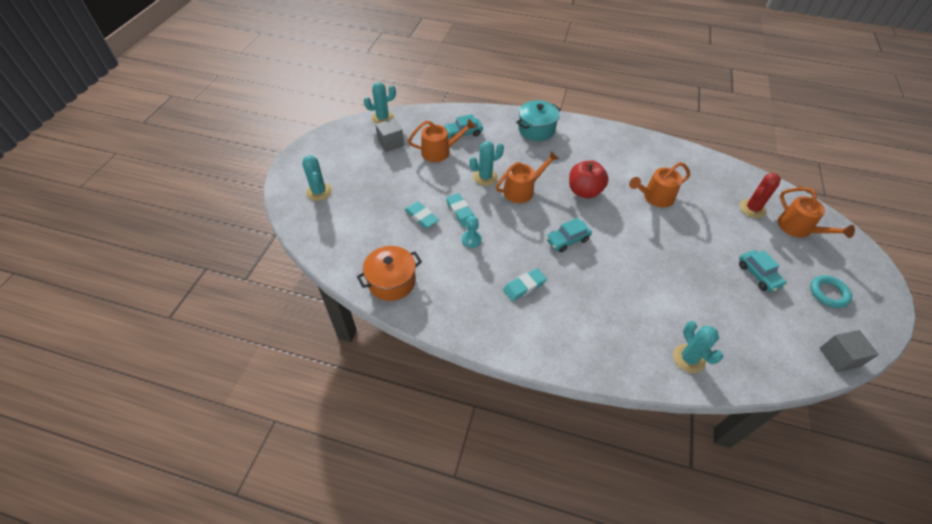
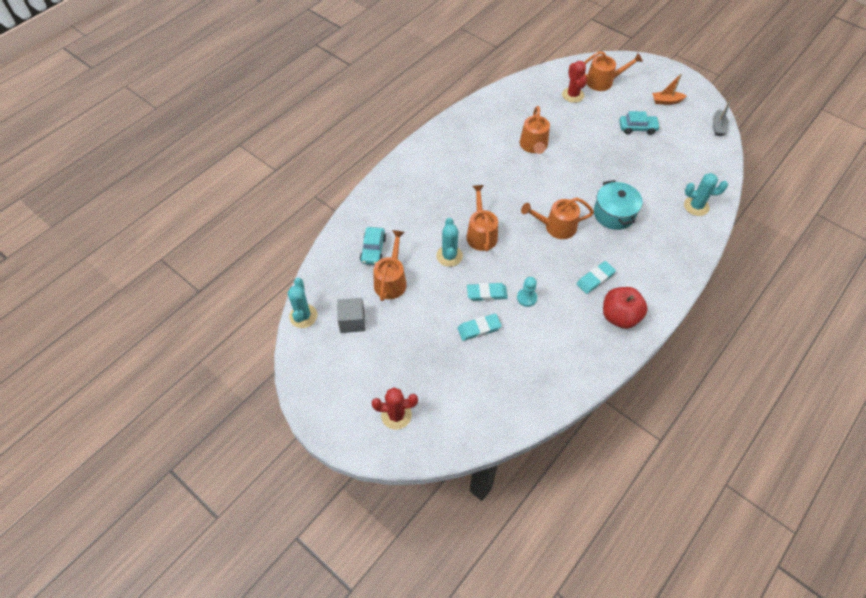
camera: 65 degrees left, 5 degrees up
turquoise cactus [302,155,332,201] -> red cactus [372,387,418,430]
orange pot [357,246,422,301] -> none
turquoise eraser [503,268,547,301] -> turquoise eraser turned 60 degrees clockwise [577,261,616,294]
turquoise pot [516,100,561,141] -> turquoise pot moved to [594,180,643,230]
turquoise car [546,218,592,252] -> orange watering can [521,198,594,239]
red apple [569,160,609,198] -> red apple moved to [603,287,648,329]
turquoise ring [810,275,852,308] -> orange boat [652,74,687,105]
grey cube [820,330,879,372] -> grey boat [713,97,732,136]

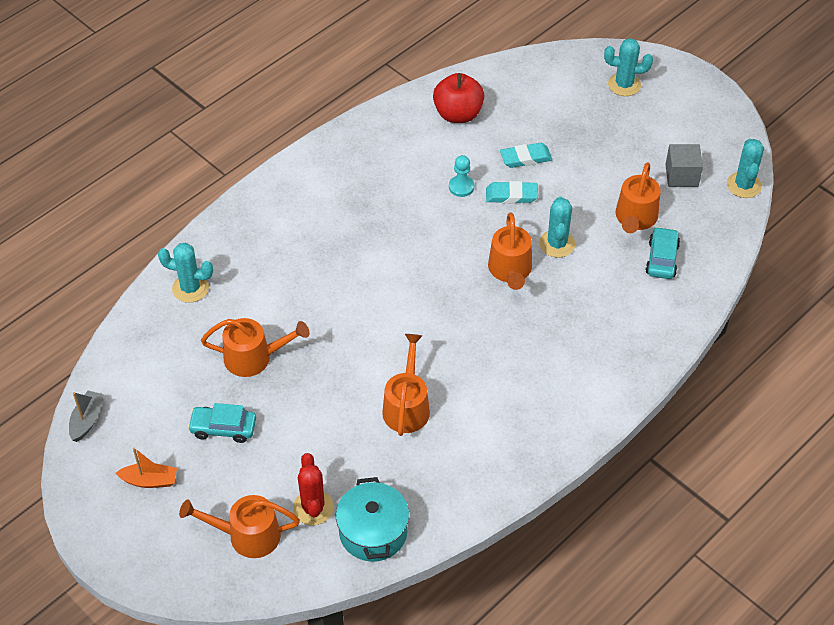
camera: 175 degrees left, 5 degrees down
red cactus [372,387,418,430] -> turquoise cactus [604,38,653,96]
orange watering can [521,198,594,239] -> orange watering can moved to [201,318,310,377]
turquoise eraser [577,261,616,294] -> none
turquoise pot [594,180,643,230] -> turquoise pot moved to [336,477,409,562]
red apple [603,287,648,329] -> red apple moved to [433,73,484,123]

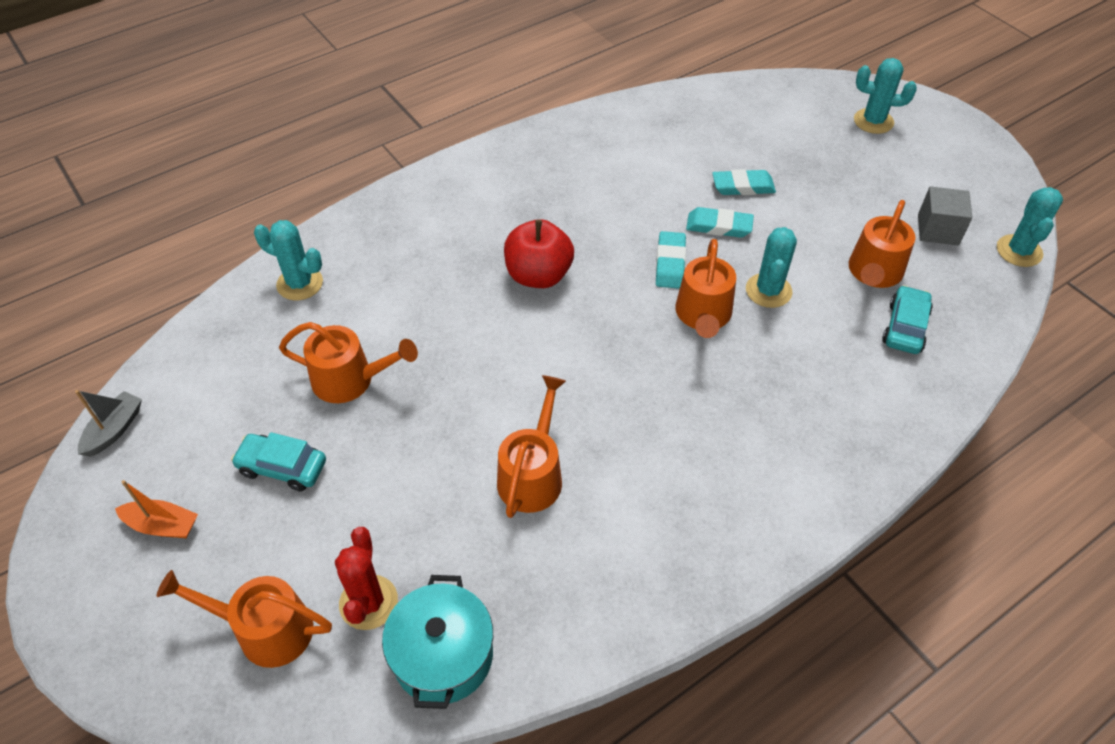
camera: 10 degrees right, 0 degrees up
red apple [433,73,484,123] -> red apple moved to [504,219,574,288]
turquoise pawn [449,155,474,197] -> none
none -> turquoise eraser [656,231,686,289]

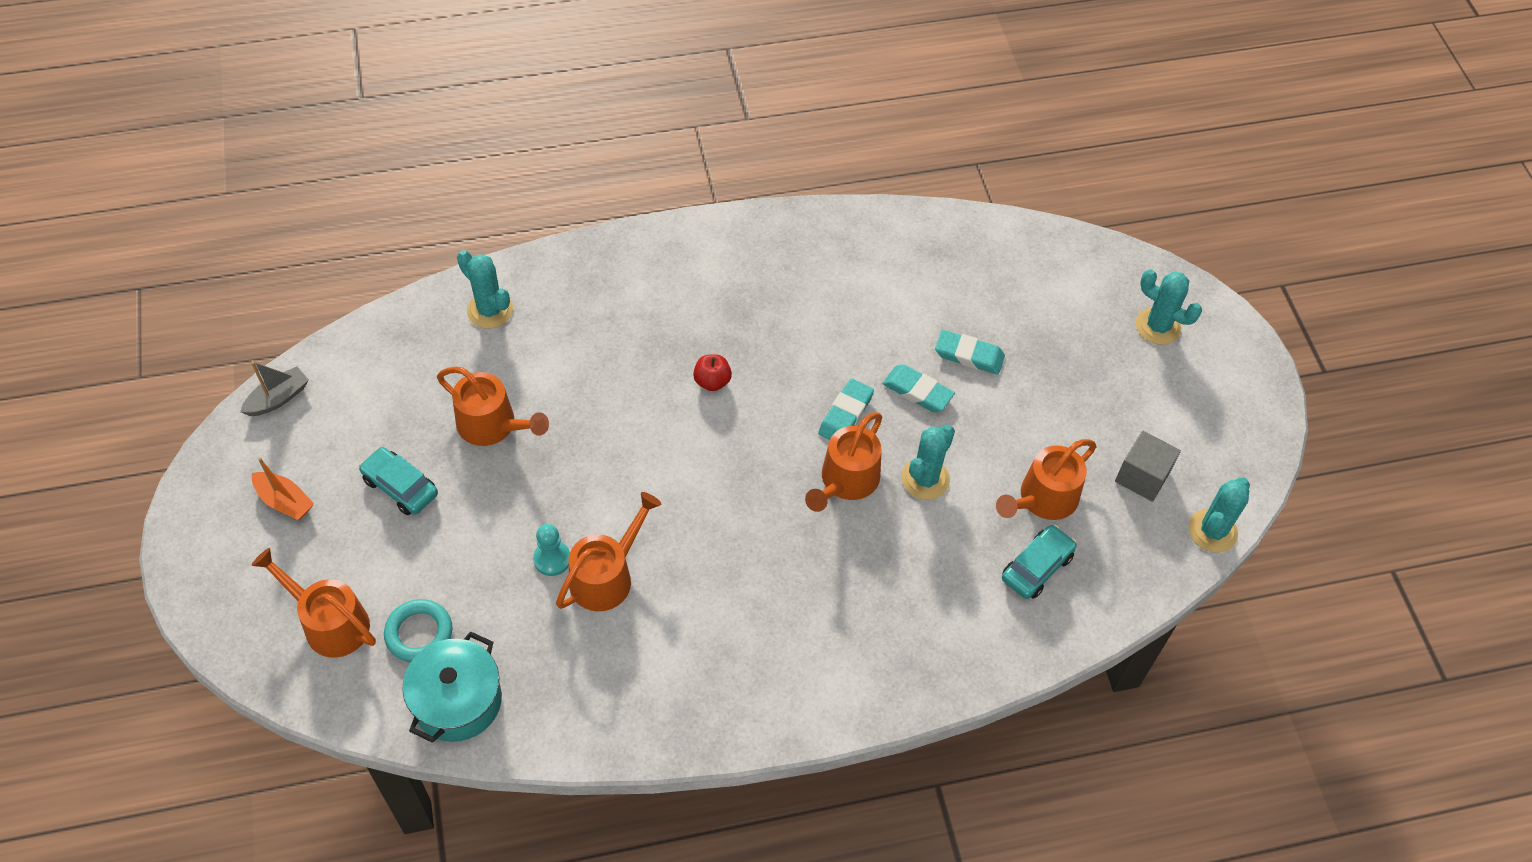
camera: 20 degrees right, 5 degrees up
red cactus [335,527,398,630] -> turquoise ring [384,599,452,662]
red apple [504,219,574,288] -> red apple [693,354,732,391], size x0.53
none -> turquoise pawn [533,524,570,576]

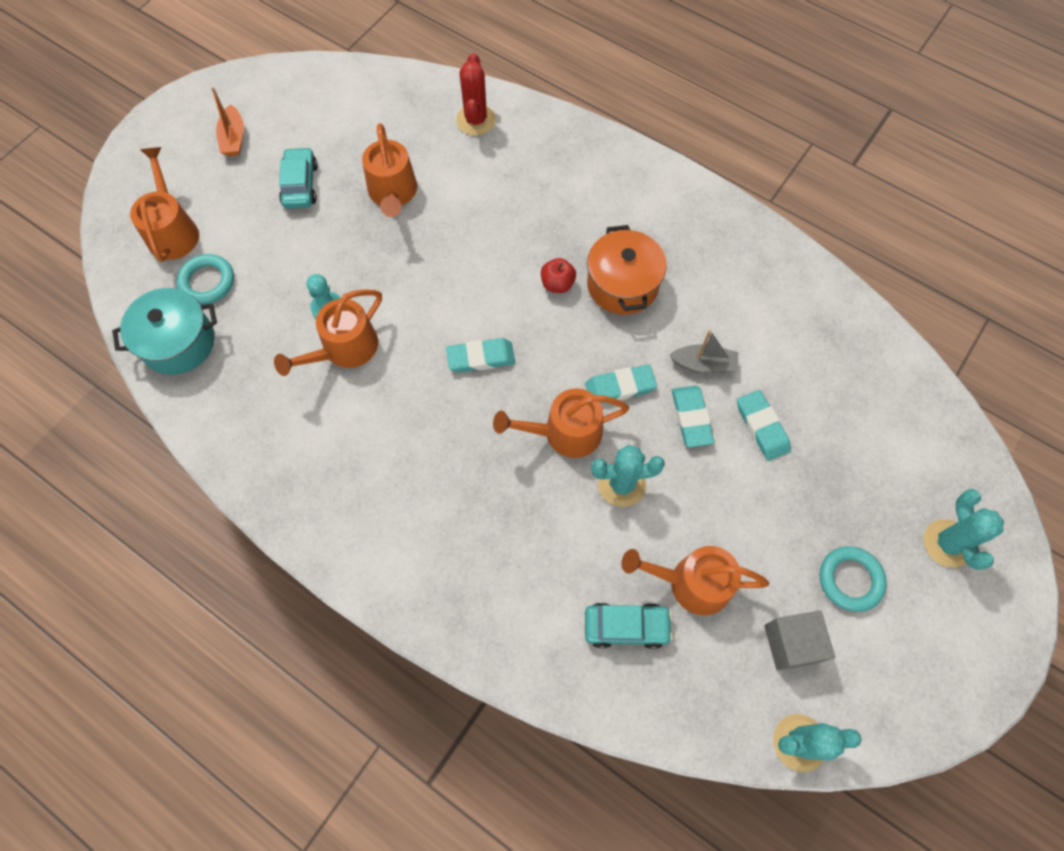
camera: 50 degrees right, 10 degrees up
grey boat [240,361,309,416] -> grey boat moved to [669,330,738,373]
turquoise cactus [457,250,513,329] -> red cactus [456,53,496,136]
orange watering can [556,492,662,611] -> orange watering can turned 135 degrees clockwise [274,289,382,376]
none -> turquoise eraser [446,338,515,372]
none -> orange pot [587,225,667,315]
none -> turquoise ring [820,546,887,612]

